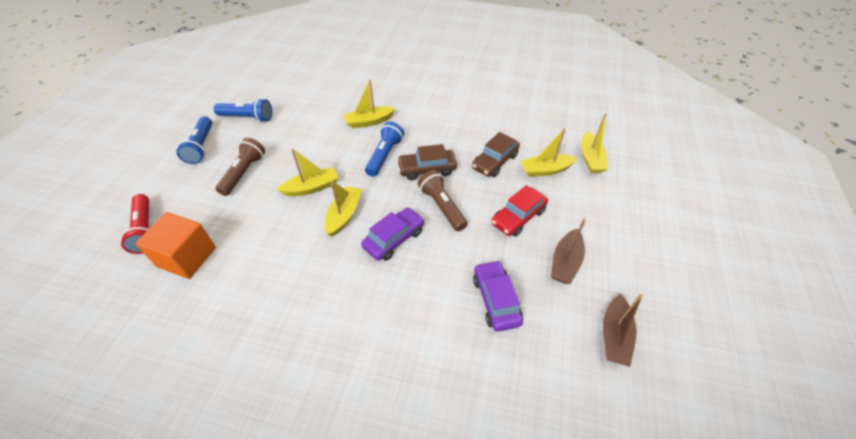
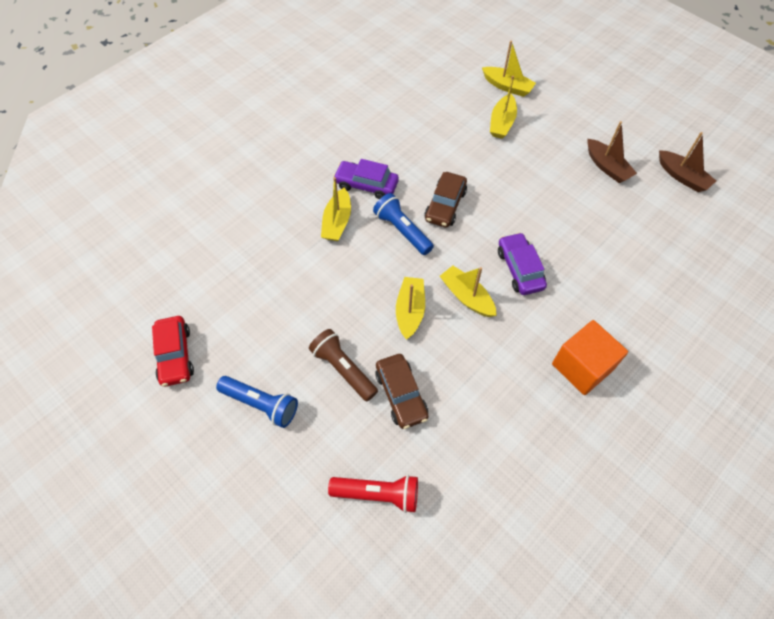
camera: 60 degrees left, 10 degrees up
orange cube [136,212,216,279] -> orange cube moved to [552,320,628,395]
blue flashlight [214,98,272,122] -> none
brown flashlight [418,170,467,231] -> none
brown car [472,132,520,177] -> brown car moved to [376,354,429,429]
purple car [473,260,523,332] -> purple car moved to [333,159,399,199]
red car [491,185,548,237] -> red car moved to [152,316,194,387]

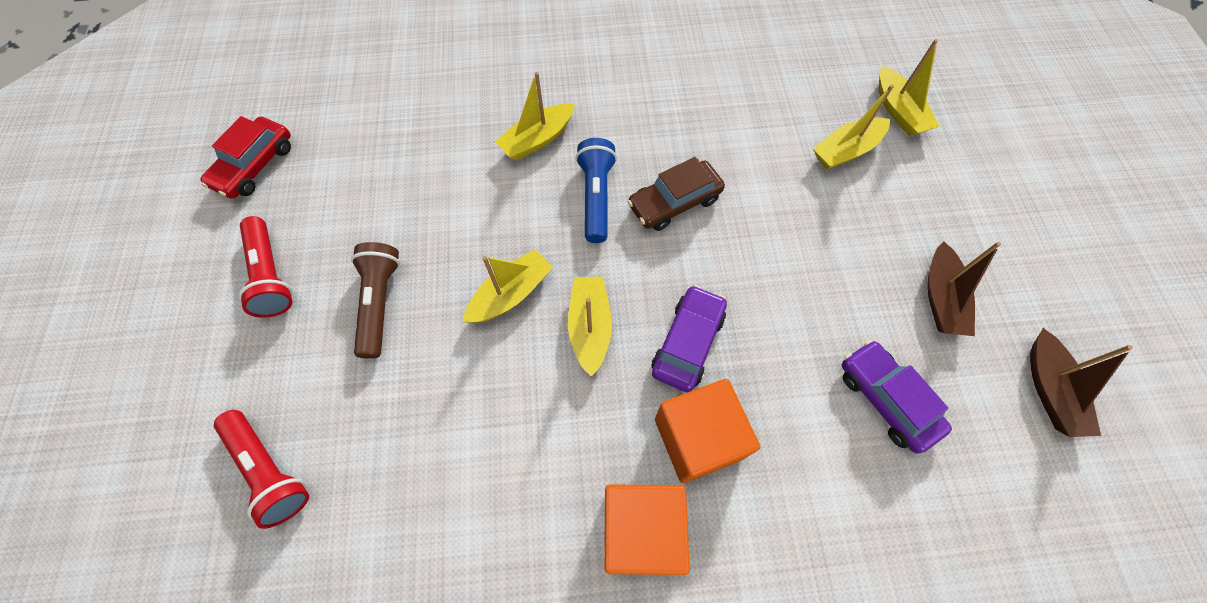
camera: 40 degrees right, 5 degrees up
blue flashlight [216,376,298,428] -> red flashlight [239,216,293,318]
purple car [333,159,399,199] -> purple car moved to [842,340,952,454]
brown car [376,354,429,429] -> none
none -> orange cube [655,379,760,483]

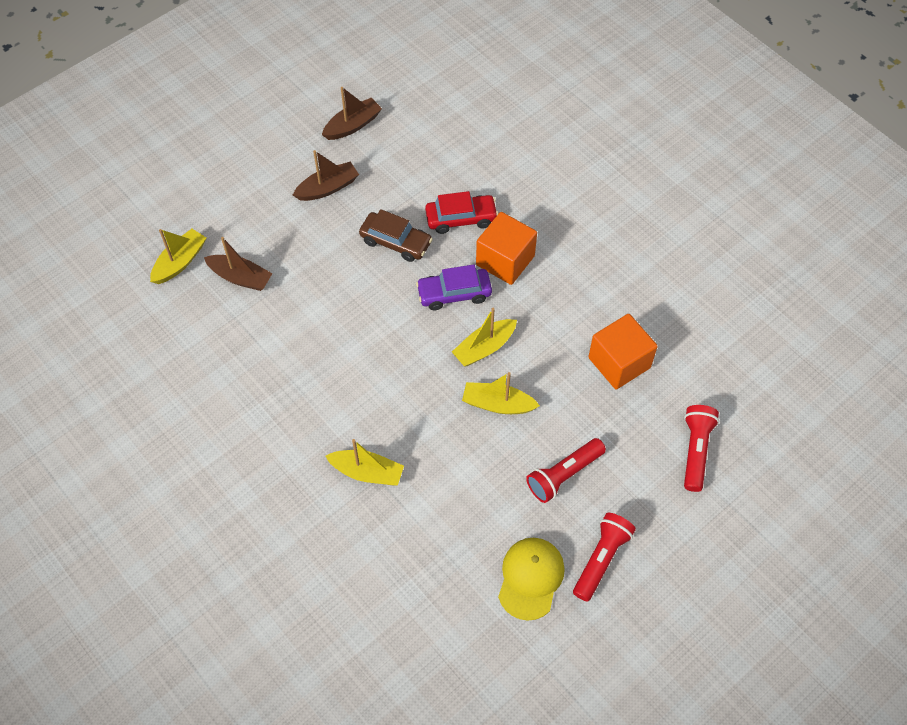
camera: 125 degrees left, 5 degrees down
red car [200,116,291,199] -> red car moved to [425,191,498,234]
brown flashlight [351,242,400,359] -> red flashlight [526,438,606,503]
blue flashlight [576,138,617,243] -> none
orange cube [604,484,690,575] -> orange cube moved to [588,314,658,389]
brown car [627,157,725,231] -> brown car moved to [359,209,433,262]
yellow boat [813,84,894,170] -> brown boat [204,237,273,291]
purple car [842,340,952,454] -> none
none -> yellow cap [498,538,565,621]

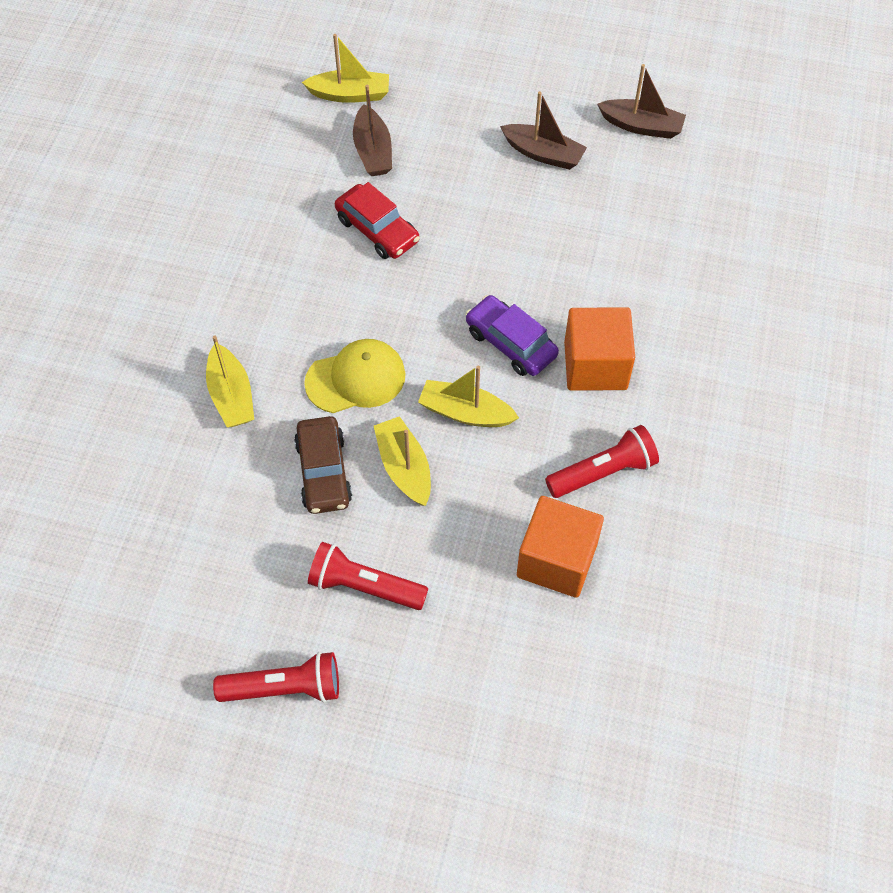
camera: 55 degrees right, 0 degrees up
brown car [359,209,433,262] -> brown car moved to [294,416,352,514]
red car [425,191,498,234] -> red car moved to [335,182,420,259]
yellow cap [498,538,565,621] -> yellow cap moved to [304,339,406,413]
red flashlight [684,405,719,492] -> red flashlight moved to [545,425,659,498]

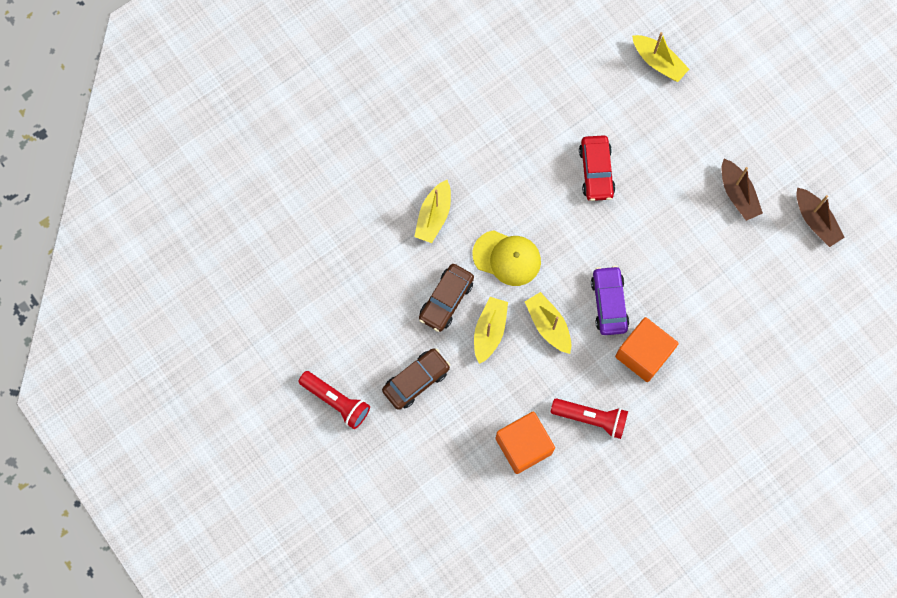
camera: 40 degrees right, 15 degrees up
red flashlight [308,542,428,610] -> brown car [382,348,450,410]
brown boat [353,85,392,176] -> none

